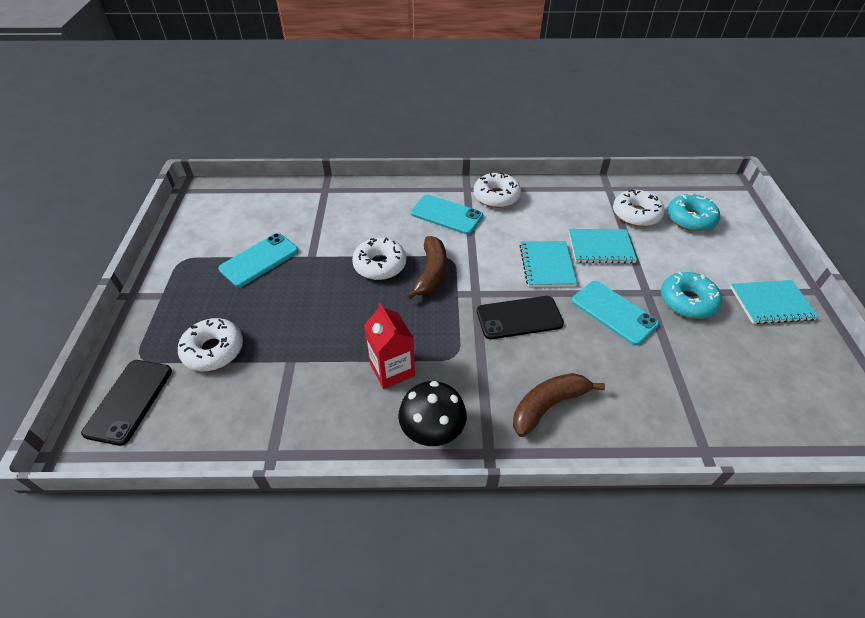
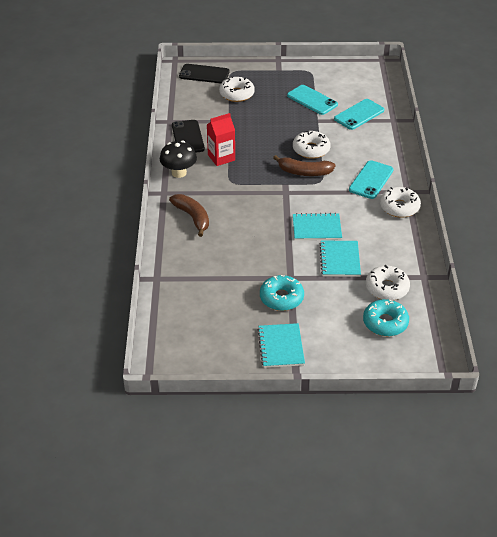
camera: 90 degrees right, 5 degrees down
black phone [477,296,564,339] -> black phone moved to [172,120,205,153]
turquoise phone [572,281,659,345] -> turquoise phone moved to [334,99,384,130]

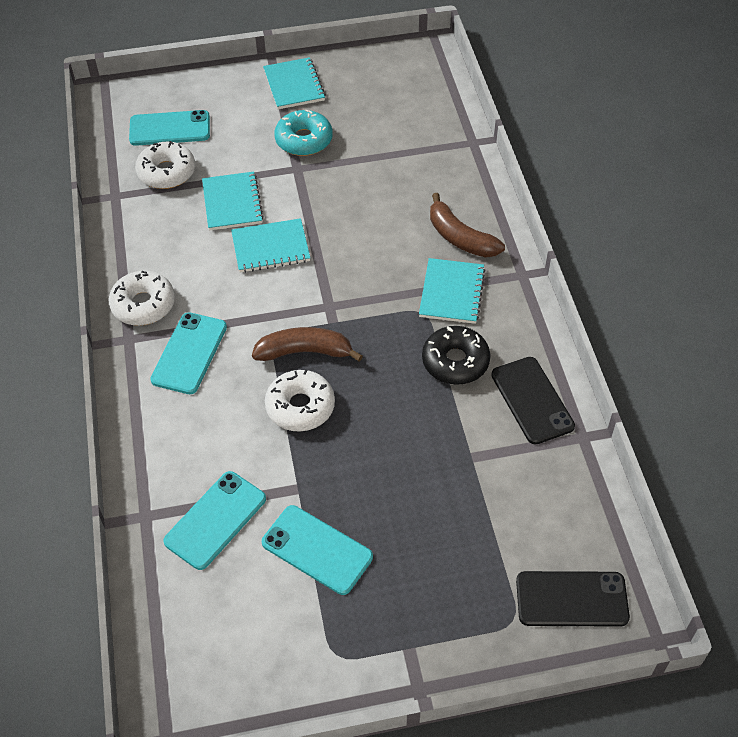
camera: 170 degrees right, 10 degrees up
black mushroom [160,141,197,178] -> none
red carton [207,113,235,166] -> black donut [422,326,491,385]
white donut [219,76,255,102] -> none
turquoise donut [363,299,409,336] -> turquoise phone [129,110,210,146]
none -> turquoise notebook [419,258,486,324]

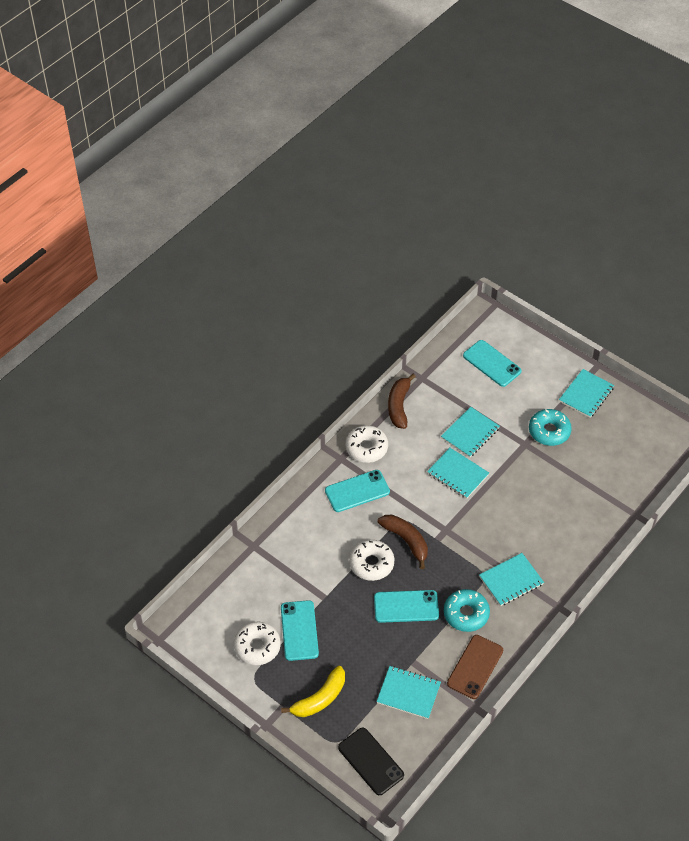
camera: 50 degrees right, 0 degrees up
white donut [135,141,195,189] -> white donut moved to [234,622,281,665]
turquoise phone [163,471,266,570] -> turquoise phone moved to [374,590,439,623]
black donut [422,326,491,385] -> turquoise donut [444,589,490,632]
brown banana [430,193,505,257] -> brown banana moved to [388,374,416,429]
black phone [491,357,575,445] -> brown phone [447,635,503,699]
none -> yellow banana [281,666,345,717]
none -> turquoise notebook [377,666,441,719]

